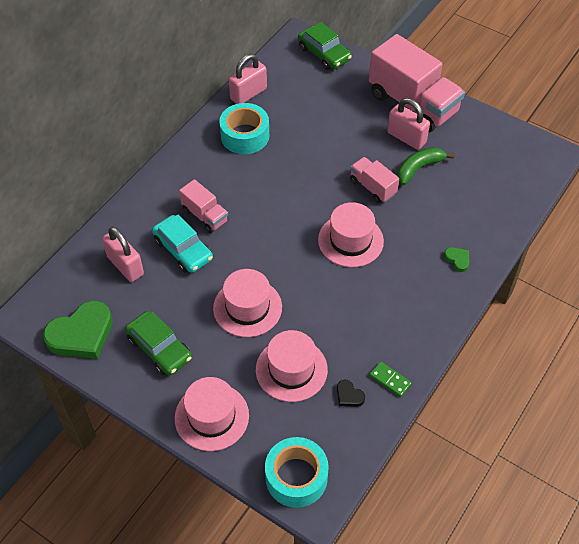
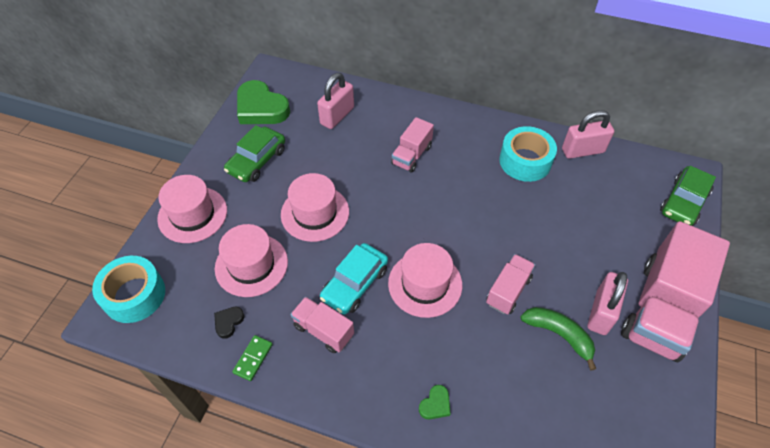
camera: 75 degrees right, 0 degrees up
turquoise car [152,214,213,273] -> turquoise car moved to [320,243,388,315]
pink padlock [229,54,267,104] -> pink padlock turned 45 degrees counterclockwise [562,110,614,159]
none -> pink truck [290,297,354,353]

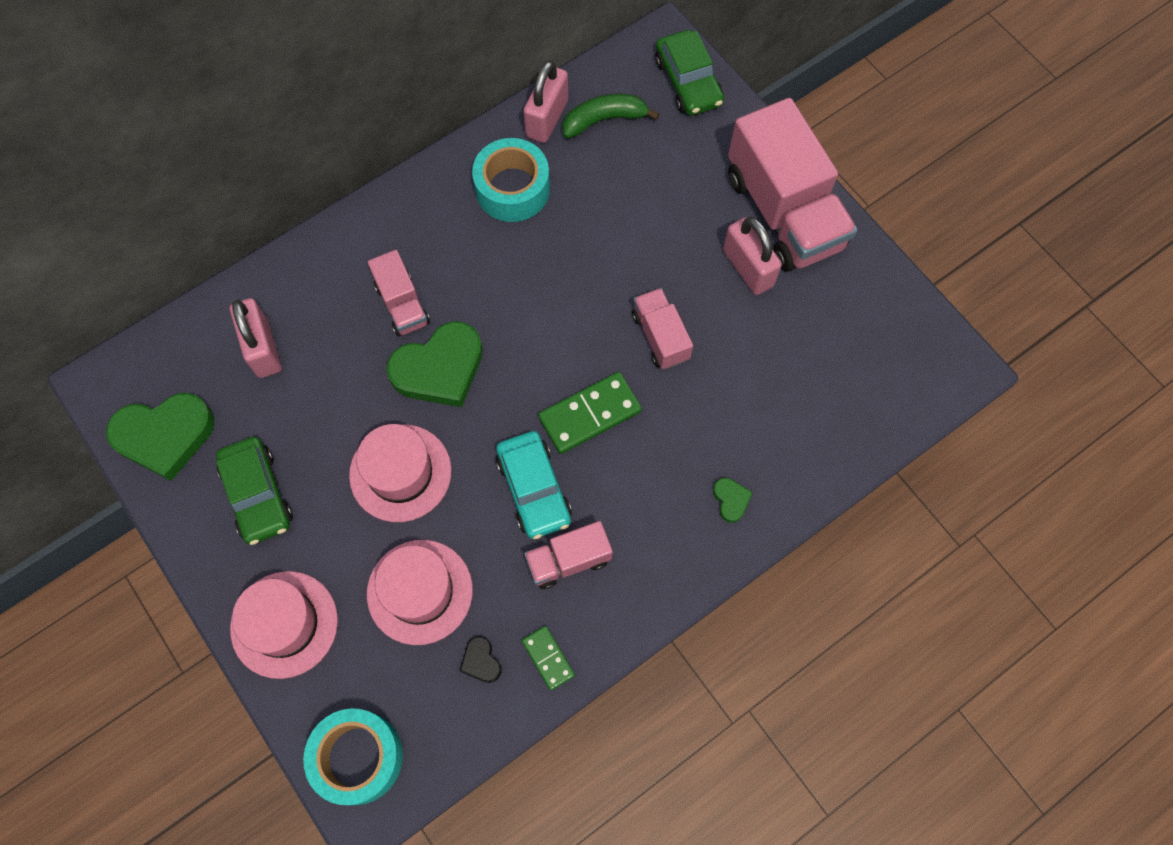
camera: 55 degrees left, 15 degrees up
pink hat [388,243,462,318] -> green domino [538,372,642,454]
green banana [521,307,596,371] -> green banana moved to [562,94,659,138]
none -> green heart [387,321,483,407]

